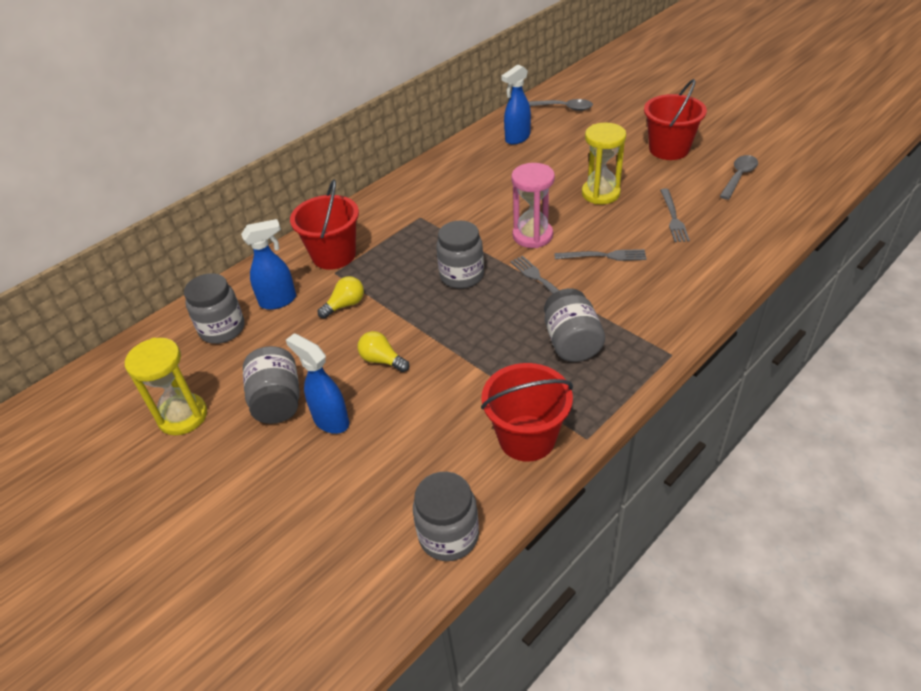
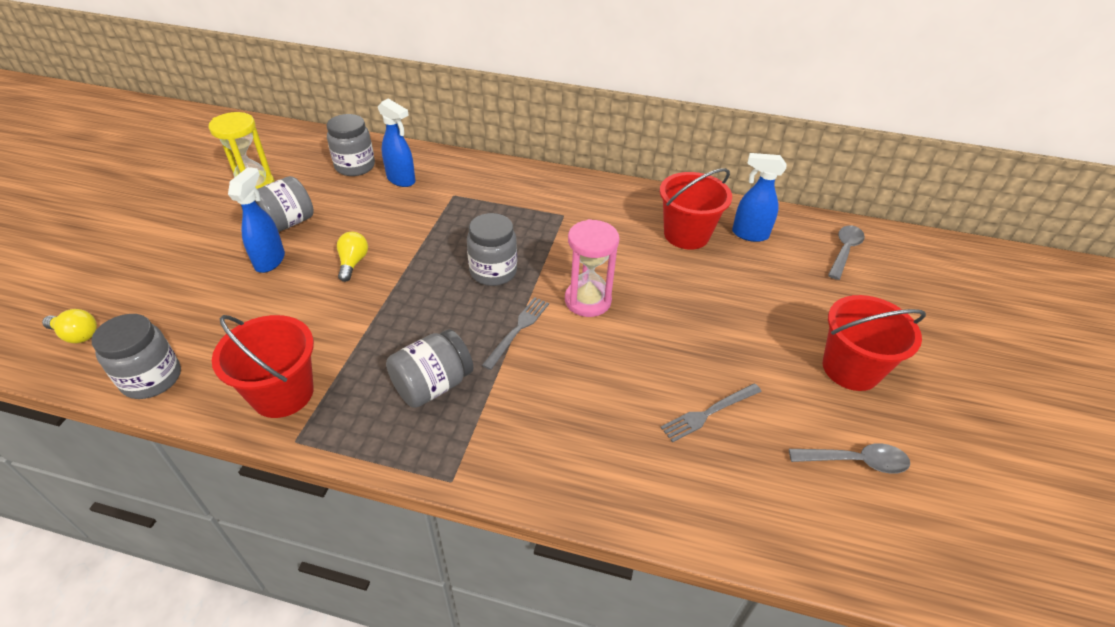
camera: 55 degrees right, 0 degrees up
red bucket [290,180,359,270] -> red bucket moved to [660,168,732,250]
yellow light bulb [318,276,364,319] -> yellow light bulb moved to [42,309,97,343]
grey spoon [528,99,593,111] -> grey spoon turned 135 degrees counterclockwise [828,225,865,280]
grey fork [554,249,647,261] -> none
yellow hourglass [582,123,626,204] -> none

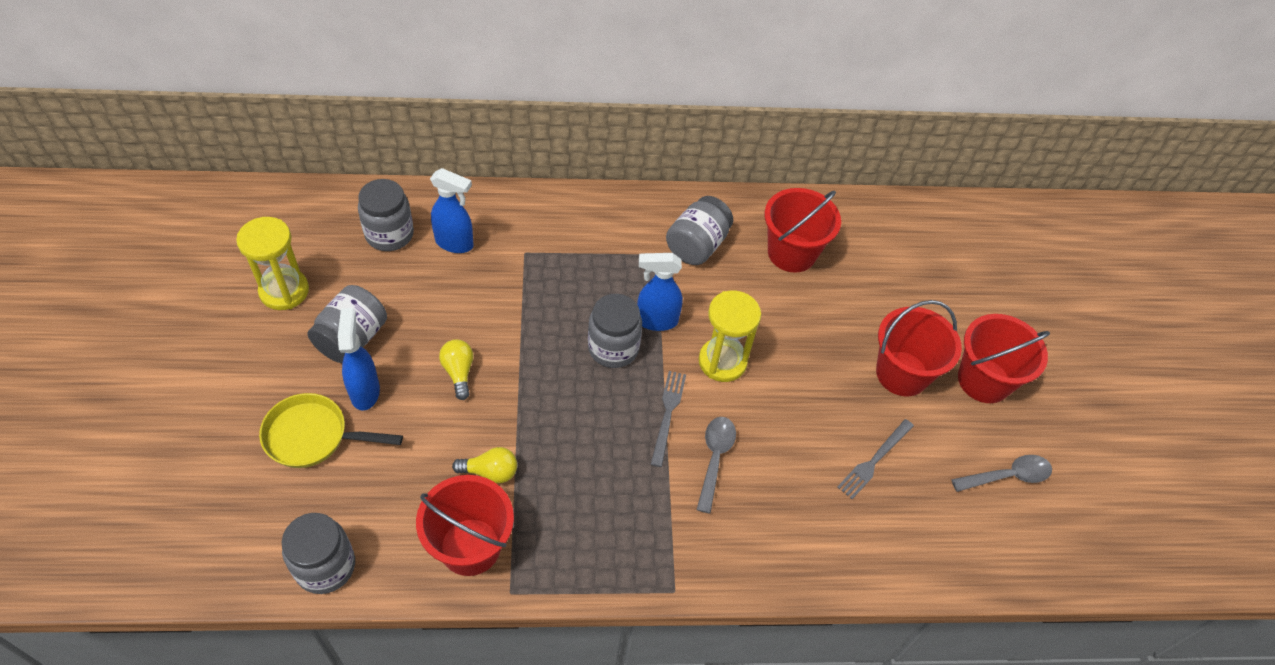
camera: 20 degrees left, 10 degrees up
yellow light bulb [42,309,97,343] -> yellow light bulb moved to [452,447,517,483]
grey jar [386,329,474,408] -> grey jar moved to [666,196,733,265]
pink hourglass [565,219,619,317] -> yellow hourglass [699,291,761,382]
blue spray bottle [732,153,787,242] -> blue spray bottle moved to [637,253,683,331]
grey spoon [828,225,865,280] -> grey spoon moved to [696,417,736,513]
none -> yellow pan [259,393,403,468]
none -> red bucket [876,300,962,396]

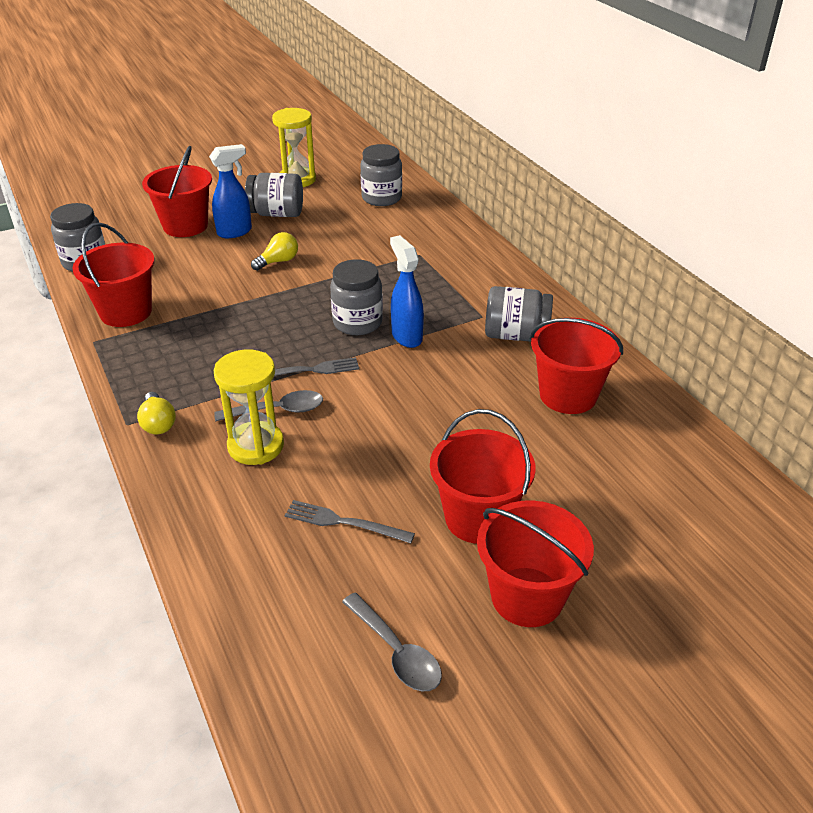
camera: 70 degrees right, 15 degrees down
yellow pan [259,393,403,468] -> red bucket [142,146,212,237]
blue spray bottle [430,168,474,253] -> none
yellow light bulb [452,447,517,483] -> yellow light bulb moved to [137,392,176,435]
yellow hourglass [699,291,761,382] -> yellow hourglass moved to [214,349,284,465]

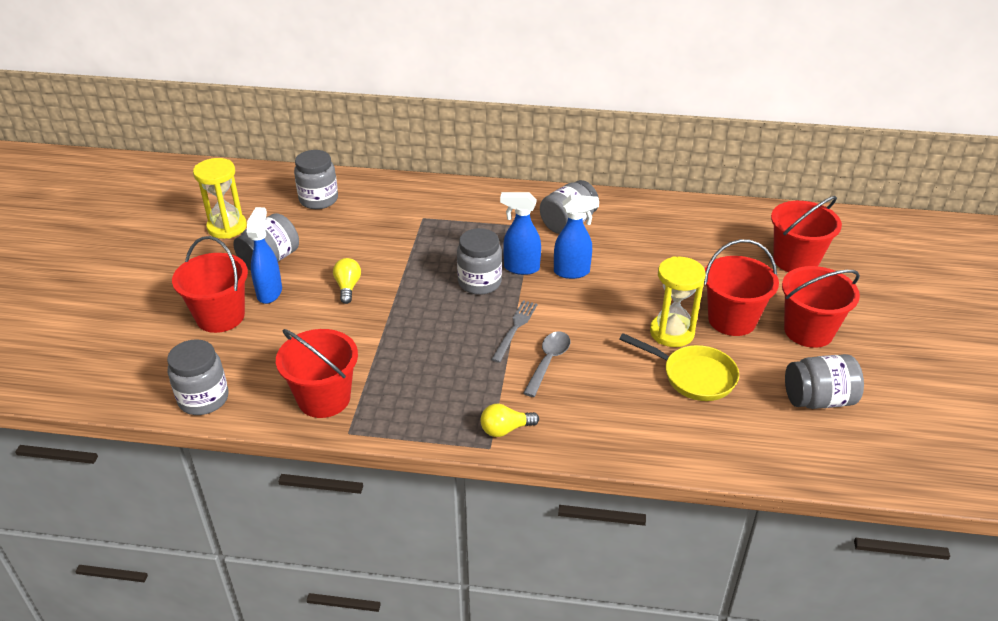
camera: 55 degrees left, 0 degrees up
yellow light bulb [137,392,176,435] -> yellow light bulb turned 150 degrees clockwise [480,404,539,437]
yellow hourglass [214,349,284,465] -> yellow hourglass moved to [650,256,706,347]
grey fork [285,500,415,543] -> yellow pan [619,333,739,401]
grey spoon [342,593,442,691] -> grey jar [785,354,864,409]
red bucket [530,318,623,414] -> red bucket moved to [771,196,842,272]
none -> blue spray bottle [554,195,599,279]

